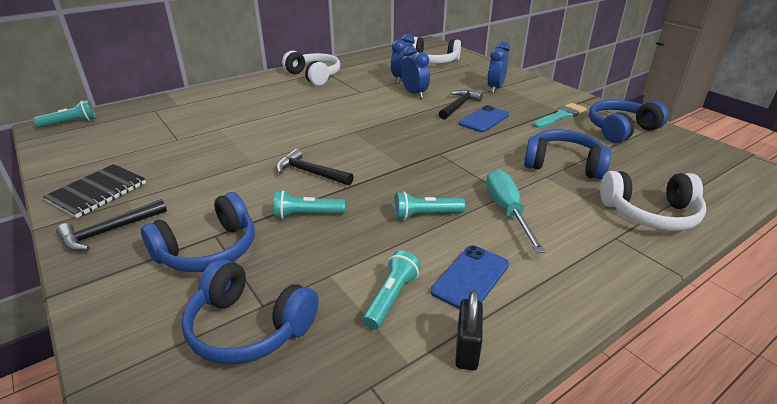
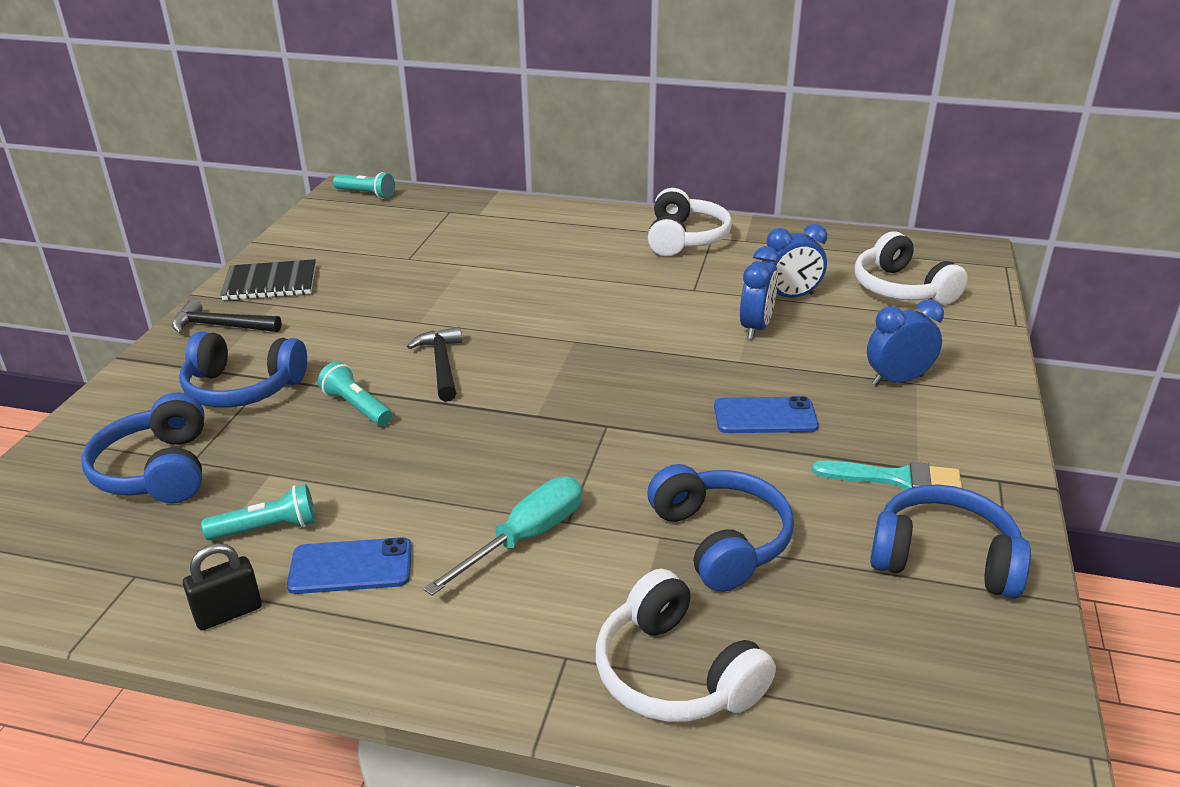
camera: 50 degrees right, 0 degrees up
turquoise flashlight [394,192,465,220] -> none
black hammer [439,90,483,120] -> none

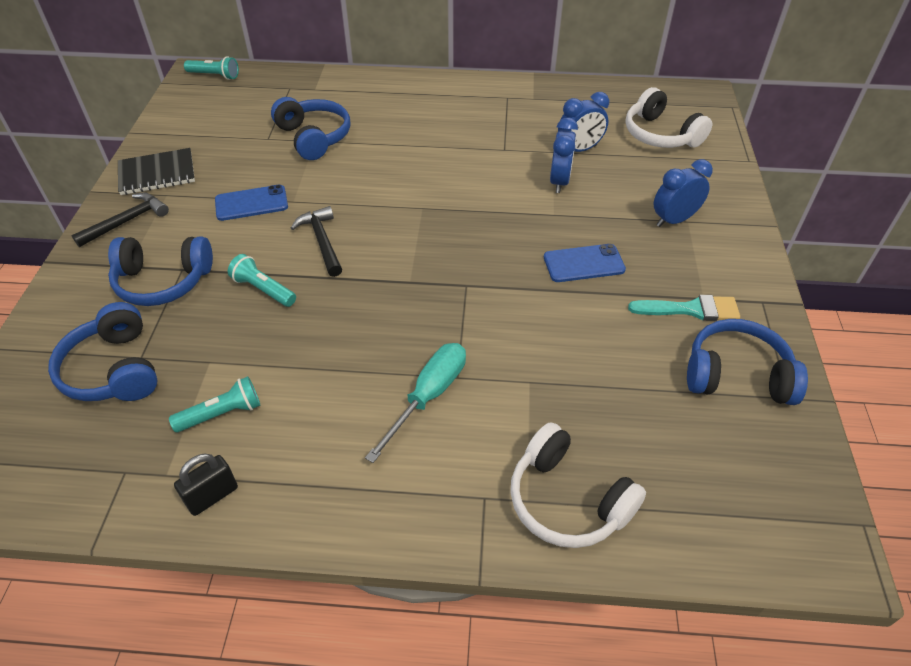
camera: 10 degrees left, 15 degrees up
black hammer [172,299,281,334] -> black hammer turned 135 degrees clockwise [71,193,169,247]
blue phone [287,537,412,594] -> blue phone moved to [215,185,288,221]
blue headphones [647,464,794,592] -> blue headphones moved to [271,97,350,160]
white headphones [648,188,732,256] -> none

